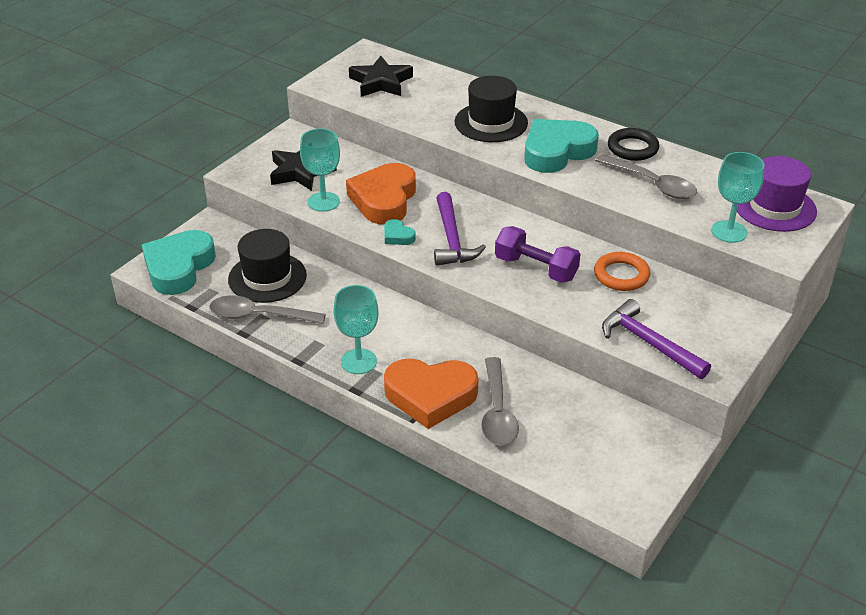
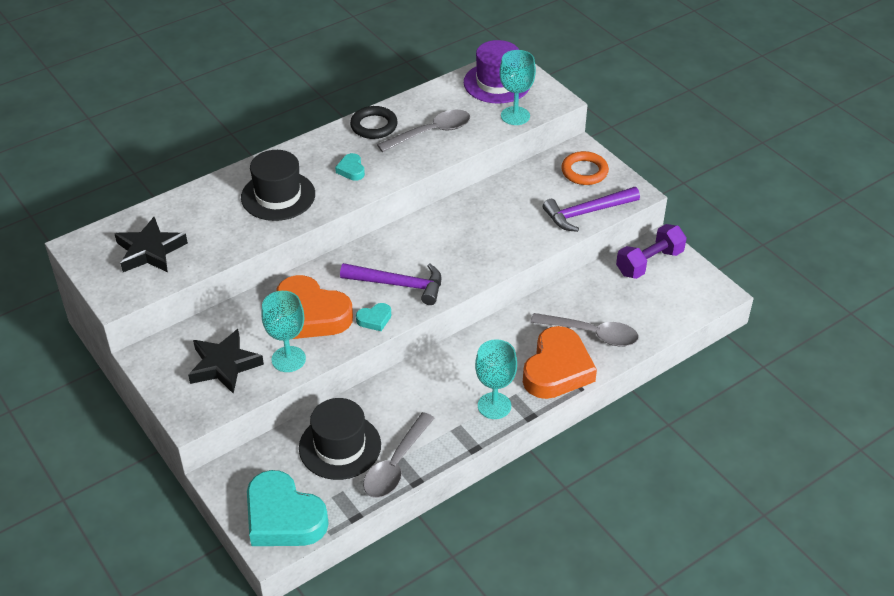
camera: 70 degrees left, 5 degrees up
purple dumbbell [495,226,580,283] -> purple dumbbell moved to [616,224,687,279]
turquoise heart [524,119,599,173] -> turquoise heart [335,153,365,181], size x0.44
orange ring [594,252,650,291] -> orange ring moved to [561,151,609,185]

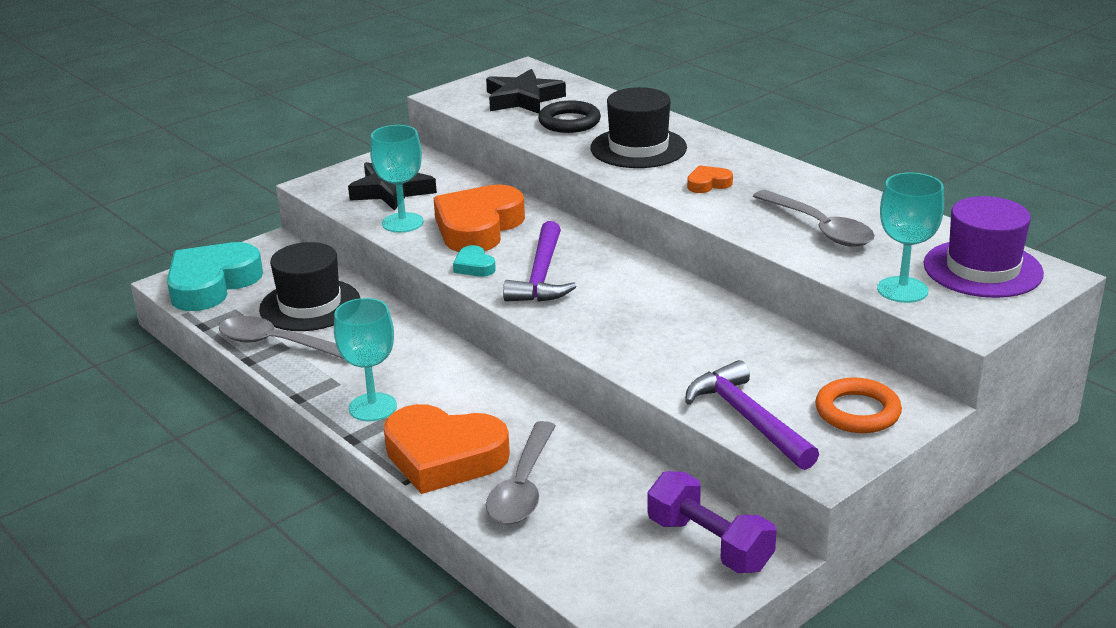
camera: 85 degrees right, 15 degrees down
turquoise heart [335,153,365,181] -> orange heart [687,165,733,193]
black ring [350,106,398,139] -> black ring moved to [538,100,601,133]

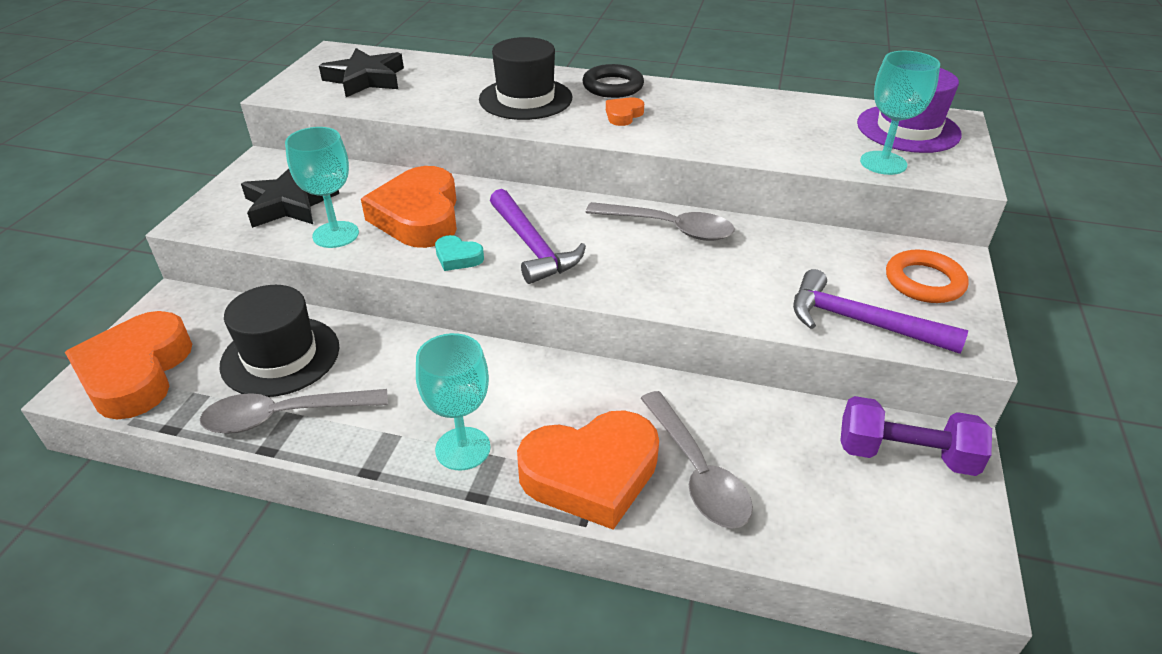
camera: 35 degrees left, 10 degrees up
turquoise heart [167,242,263,311] -> orange heart [65,311,192,420]
black ring [538,100,601,133] -> black ring moved to [582,64,644,98]
grey spoon [753,190,875,247] -> grey spoon moved to [585,202,735,241]

